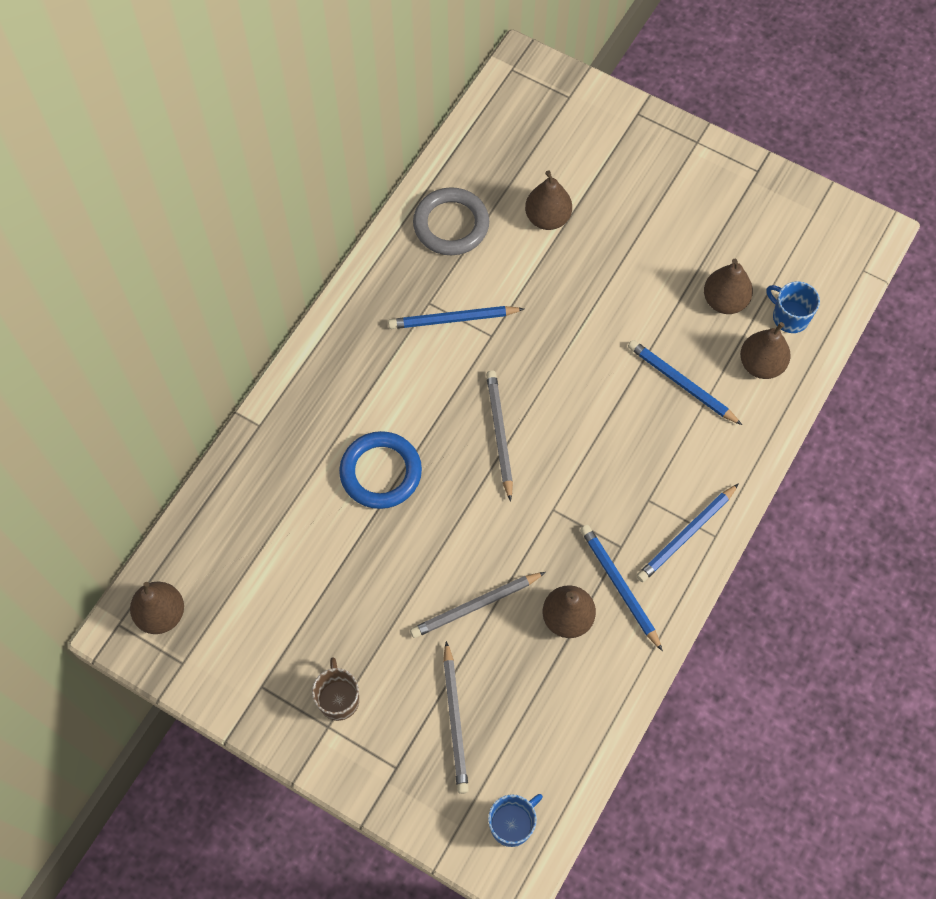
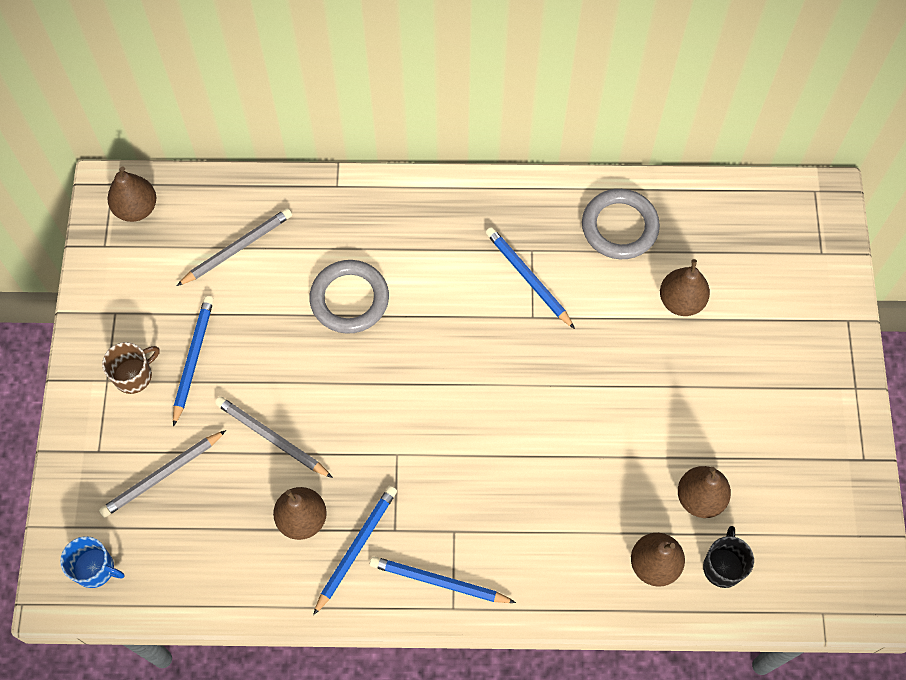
camera: 60 degrees right, 0 degrees up
blue ring [339,431,422,509] -> grey ring [310,260,389,334]
grey pencil [486,371,513,502] -> grey pencil moved to [177,208,292,286]
blue pencil [628,340,742,425] -> blue pencil moved to [173,296,214,427]
blue mug [766,281,820,333] -> black mug [703,526,754,588]

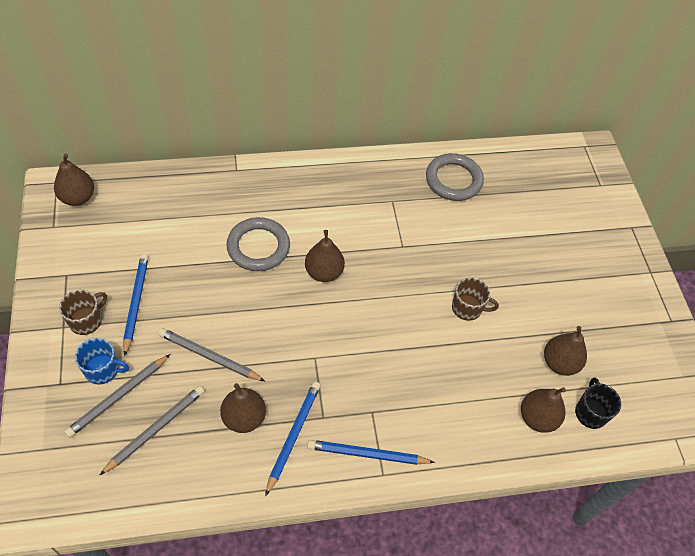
camera: 15 degrees left, 10 degrees down
blue mug [60,536,124,588] -> blue mug moved to [75,338,129,385]
grey pencil [177,208,292,286] -> grey pencil moved to [100,386,204,475]
blue pencil [486,227,575,329] -> none
brown pear [660,259,710,316] -> brown pear moved to [305,230,345,282]
none -> brown mug [452,277,499,321]

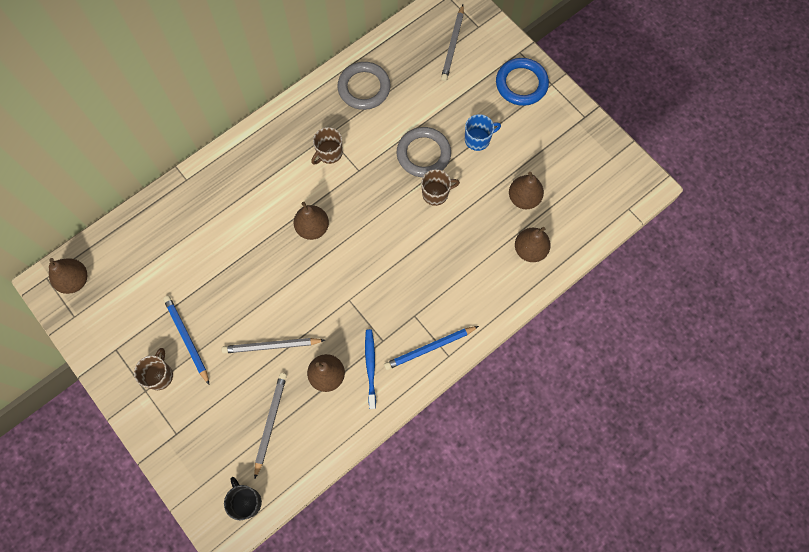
camera: 25 degrees left, 15 degrees up
grey pencil [64,354,170,438] -> grey pencil moved to [441,5,464,81]
blue mug [75,338,129,385] -> blue mug moved to [465,114,501,151]
grey ring [226,217,290,271] -> grey ring moved to [397,127,451,177]
blue pencil [265,382,321,496] -> blue toothbrush [365,329,376,409]
black mug [575,377,621,429] -> black mug moved to [224,477,262,520]
none -> brown mug [311,127,343,165]
none -> blue ring [496,58,549,106]

